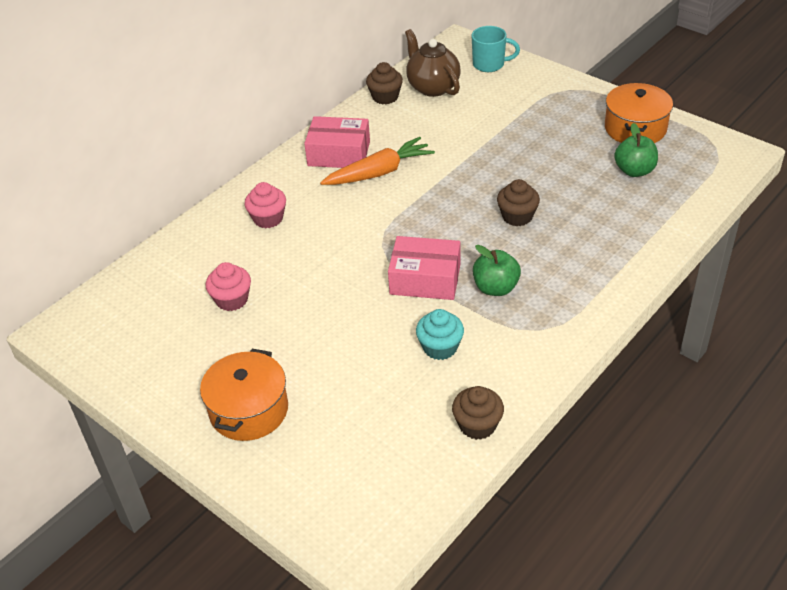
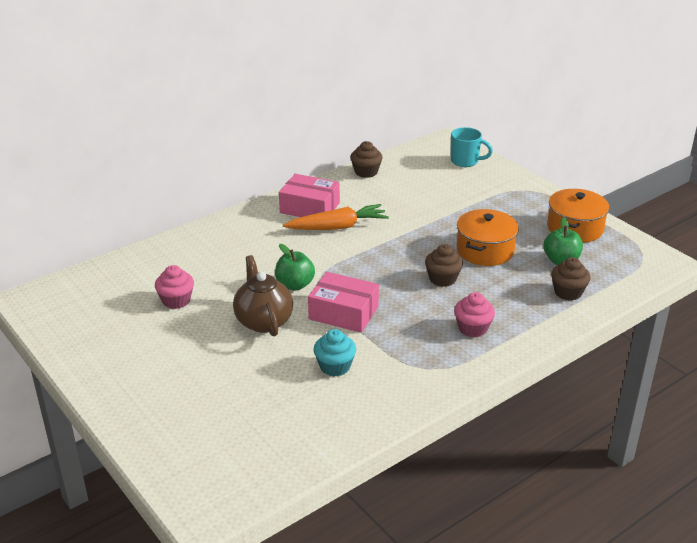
camera: 10 degrees right, 10 degrees down
orange pot [200,349,288,441] -> orange pot moved to [457,209,519,266]
pink cupcake [244,182,286,228] -> pink cupcake moved to [454,292,495,337]
brown teapot [405,29,461,97] -> brown teapot moved to [233,255,293,336]
brown cupcake [452,386,504,440] -> brown cupcake moved to [551,257,591,301]
green apple [473,245,521,296] -> green apple moved to [275,244,315,291]

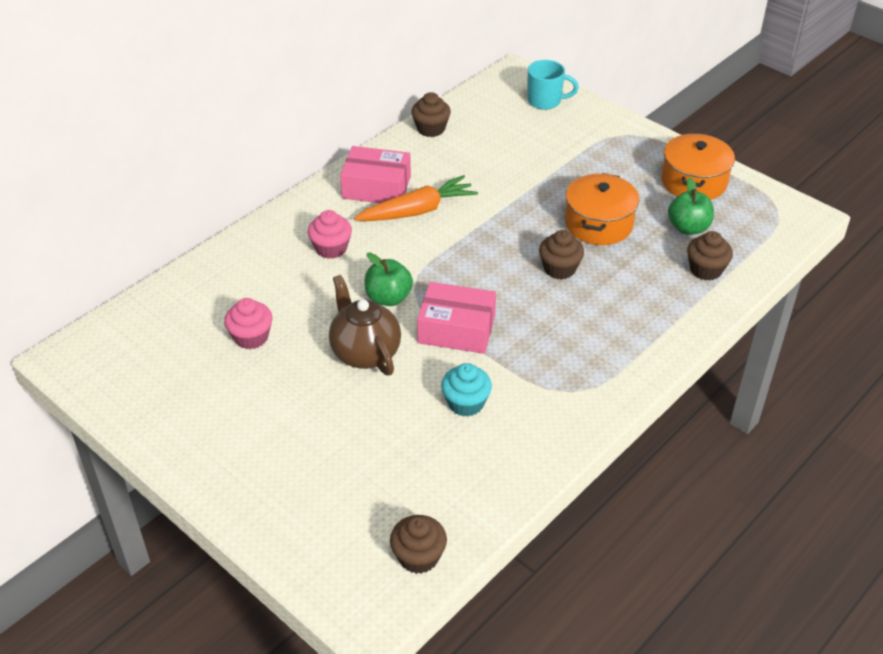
camera: 10 degrees left, 10 degrees up
pink cupcake [454,292,495,337] -> pink cupcake moved to [308,210,352,259]
none -> brown cupcake [390,515,447,574]

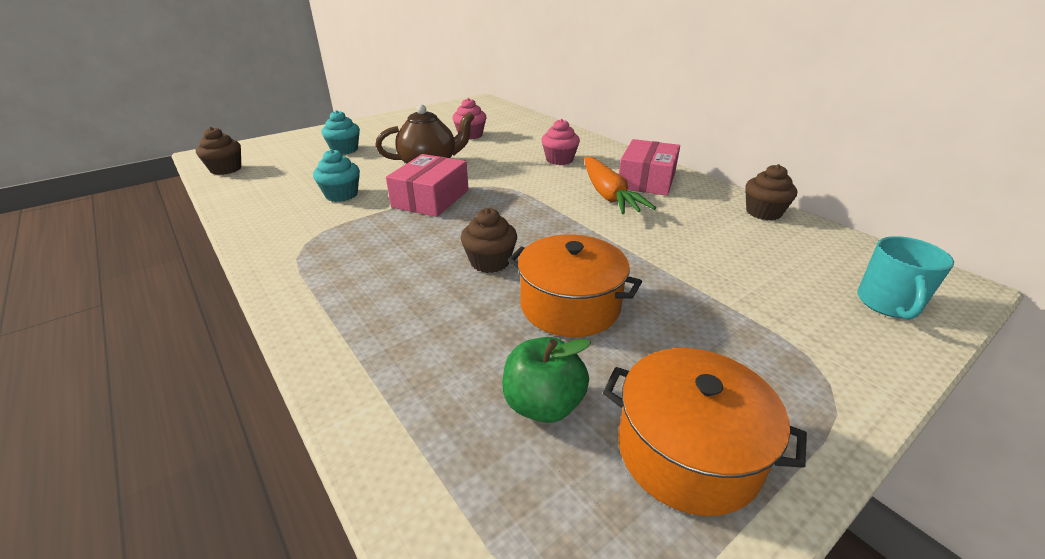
camera: 100 degrees right, 10 degrees down
green apple [365,252,413,306] -> none
brown cupcake [687,231,733,281] -> none
none -> turquoise cupcake [321,110,360,155]

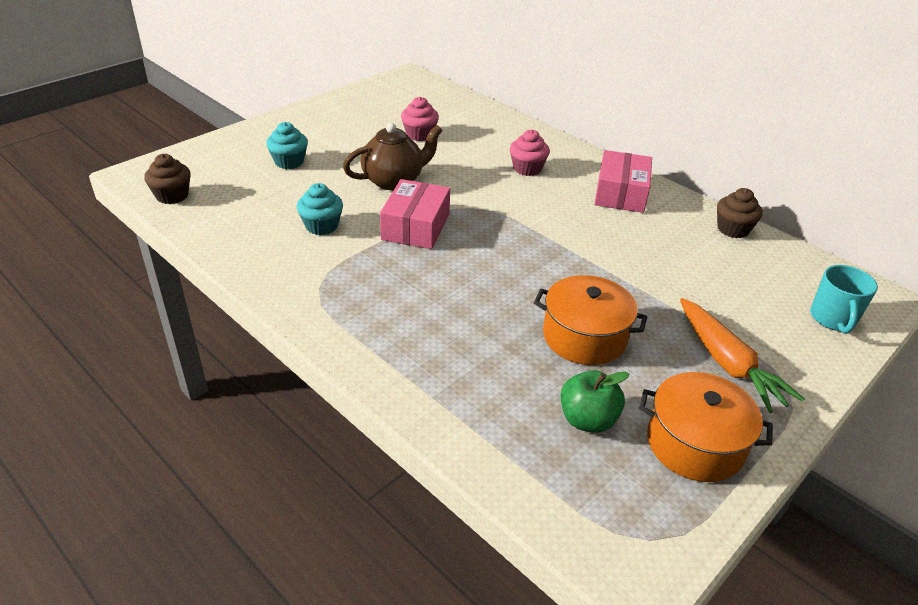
camera: 10 degrees left, 5 degrees up
brown cupcake [461,208,517,273] -> none
orange carrot [584,157,656,214] -> orange carrot moved to [680,298,805,413]

